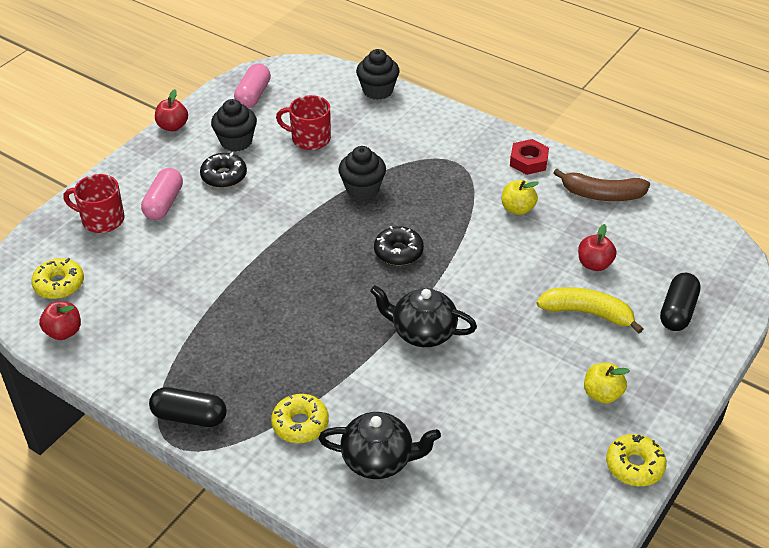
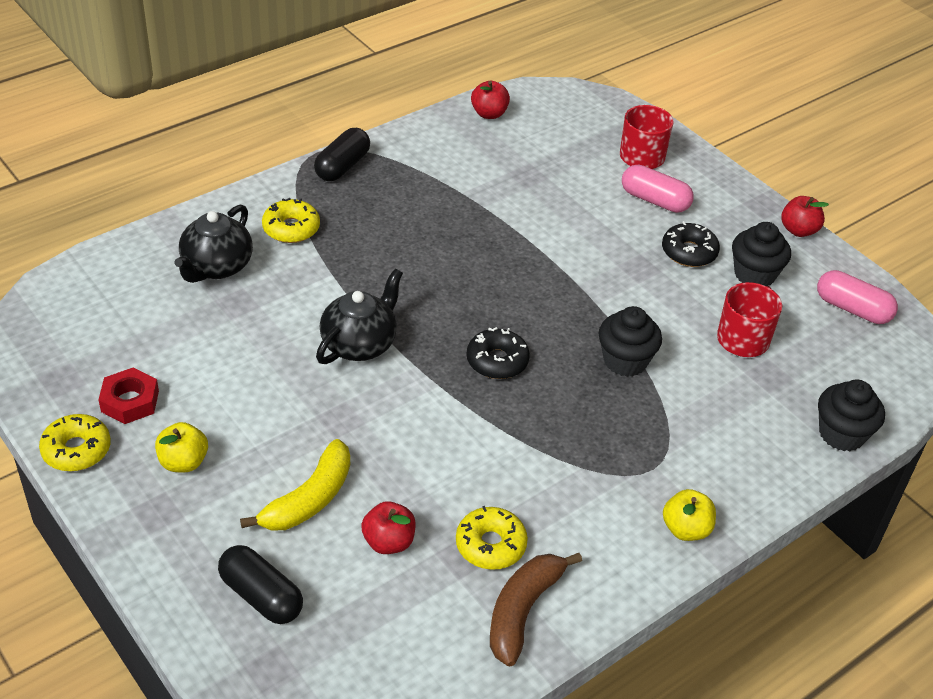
camera: 105 degrees right, 0 degrees up
yellow donut [31,258,84,299] -> yellow donut moved to [456,506,528,570]
yellow apple [502,180,539,215] -> yellow apple moved to [663,489,716,541]
red nut [510,139,549,175] -> red nut moved to [98,368,159,424]

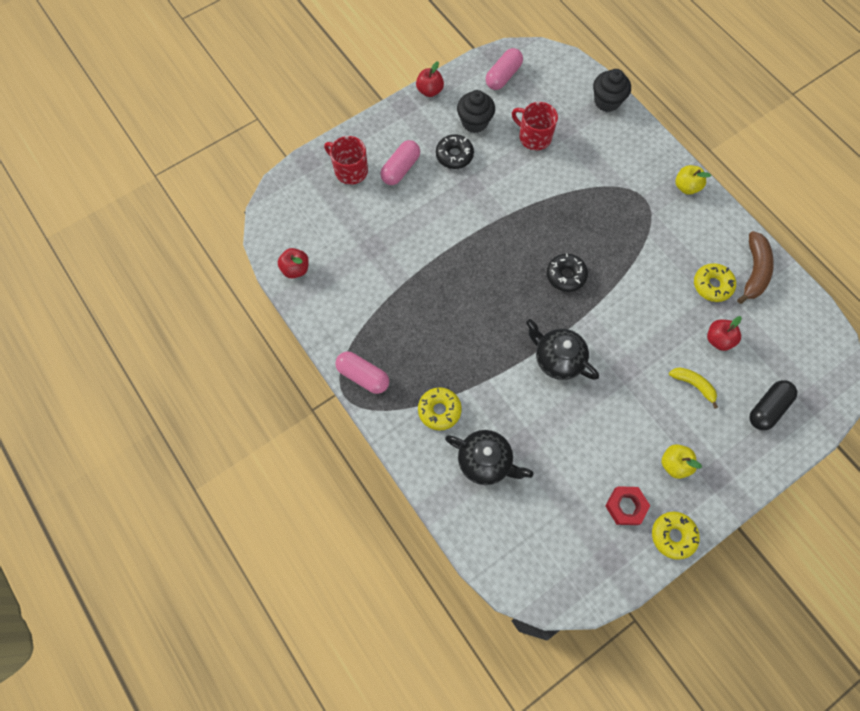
camera: 85 degrees left, 25 degrees up
yellow banana [240,439,350,531] -> yellow banana [669,367,718,409], size x0.65
black capsule [314,128,370,181] -> pink capsule [335,352,389,394]
brown banana [490,553,582,666] -> brown banana turned 105 degrees counterclockwise [737,231,774,304]
black cupcake [599,306,662,377] -> none

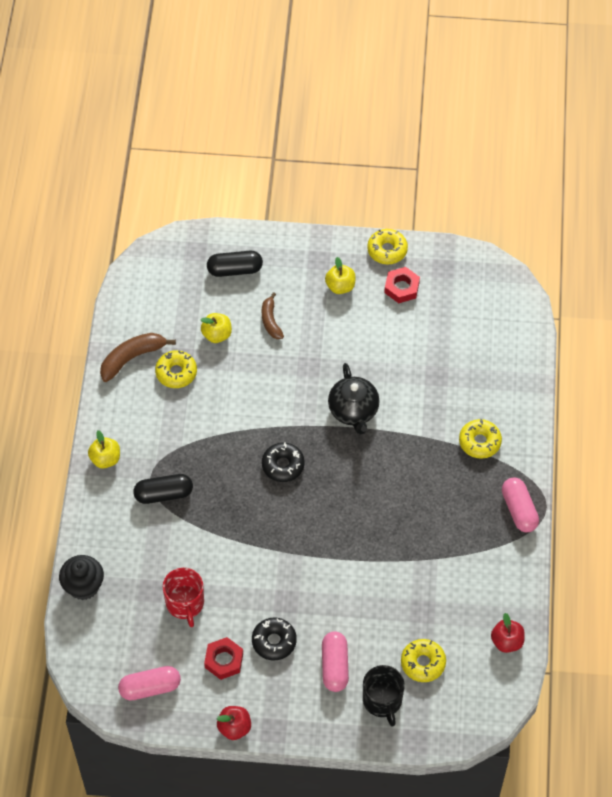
camera: 140 degrees left, 10 degrees down
red mug [324,136,368,185] -> black mug [363,665,405,727]
pink capsule [380,140,420,185] -> pink capsule turned 75 degrees counterclockwise [322,631,349,692]
black teapot [445,430,533,485] -> none
black cupcake [457,90,495,133] -> red nut [204,637,243,680]
yellow banana [669,367,718,409] -> brown banana [262,292,284,339]
red apple [707,316,742,351] -> yellow apple [201,313,232,343]
none -> black capsule [133,474,193,504]
none -> yellow donut [401,639,446,682]

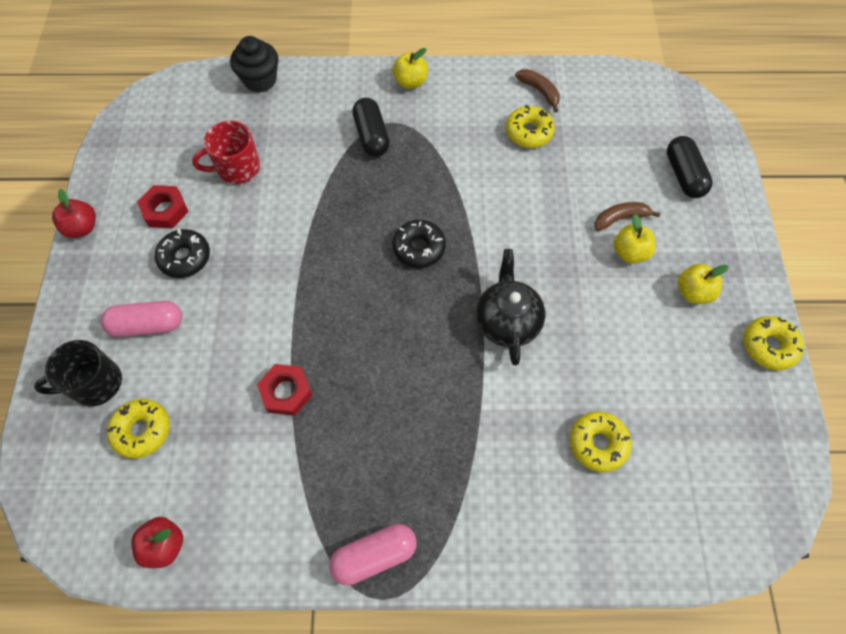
camera: 85 degrees right, 5 degrees up
brown banana [100,333,176,382] -> brown banana [515,69,560,112], size x0.65
pink capsule [118,666,181,701] -> none
yellow apple [201,313,232,343] -> yellow apple moved to [614,214,655,263]
black teapot [328,363,380,435] -> black teapot turned 105 degrees clockwise [476,249,545,366]
red nut [384,267,420,303] -> red nut moved to [257,364,312,416]
yellow donut [459,419,502,459] -> yellow donut moved to [570,412,632,472]

